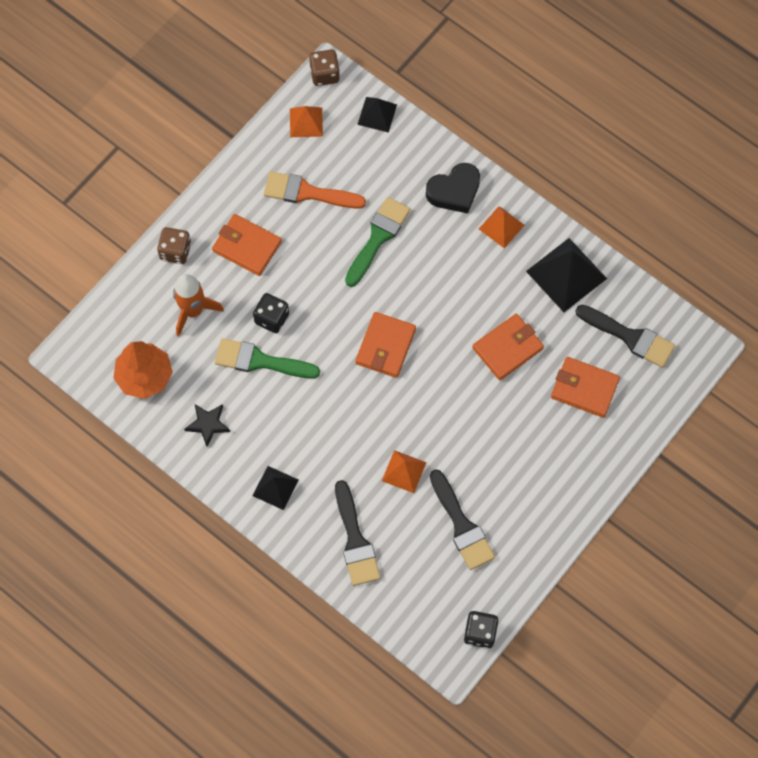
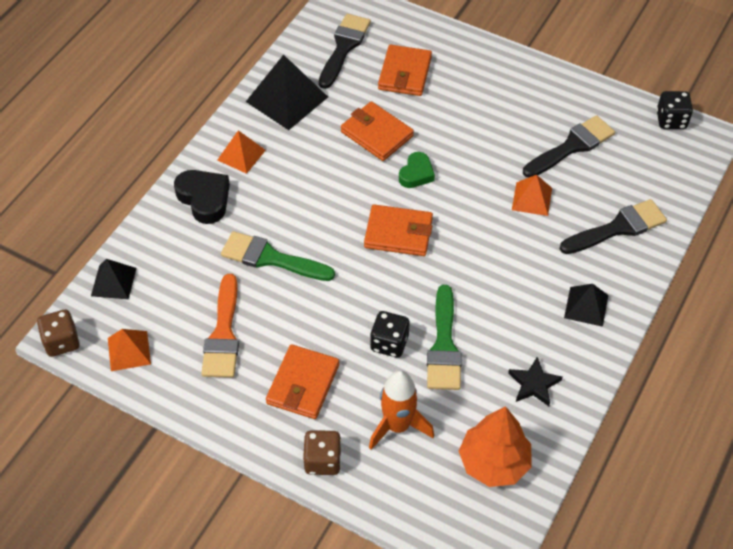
camera: 100 degrees left, 15 degrees down
none -> green heart [399,152,435,188]

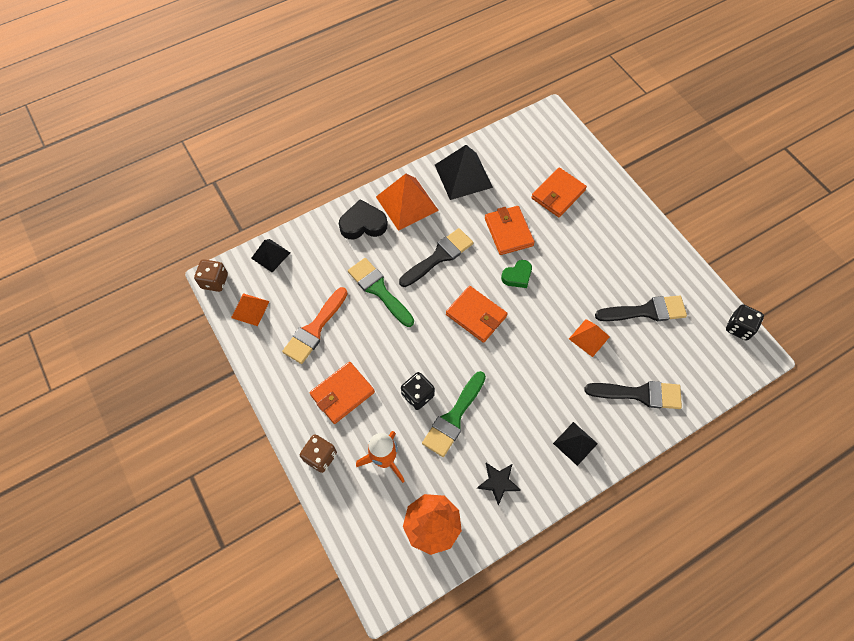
camera: 30 degrees right, 10 degrees up
black heart [174,170,230,224] -> black heart turned 90 degrees counterclockwise [339,199,387,239]
orange pyramid [217,130,266,174] -> orange pyramid [376,174,439,231], size x1.72
black brush [319,14,371,89] -> black brush moved to [399,228,474,287]

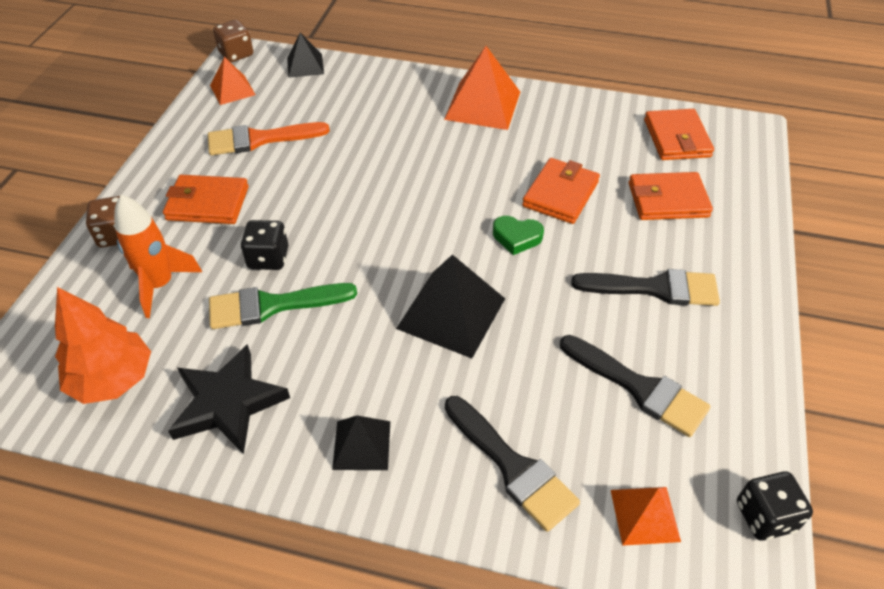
camera: 45 degrees right, 15 degrees down
black heart [339,199,387,239] -> none
green brush [348,258,414,327] -> none
black brush [399,228,474,287] -> black brush moved to [571,269,720,306]
black pyramid [435,145,493,200] -> black pyramid moved to [396,254,505,358]
orange wallet [446,286,507,343] -> orange wallet moved to [644,109,714,160]
black star [477,463,521,505] -> black star [168,344,290,454], size x1.69
orange pyramid [569,319,610,357] -> orange pyramid moved to [611,487,681,546]

